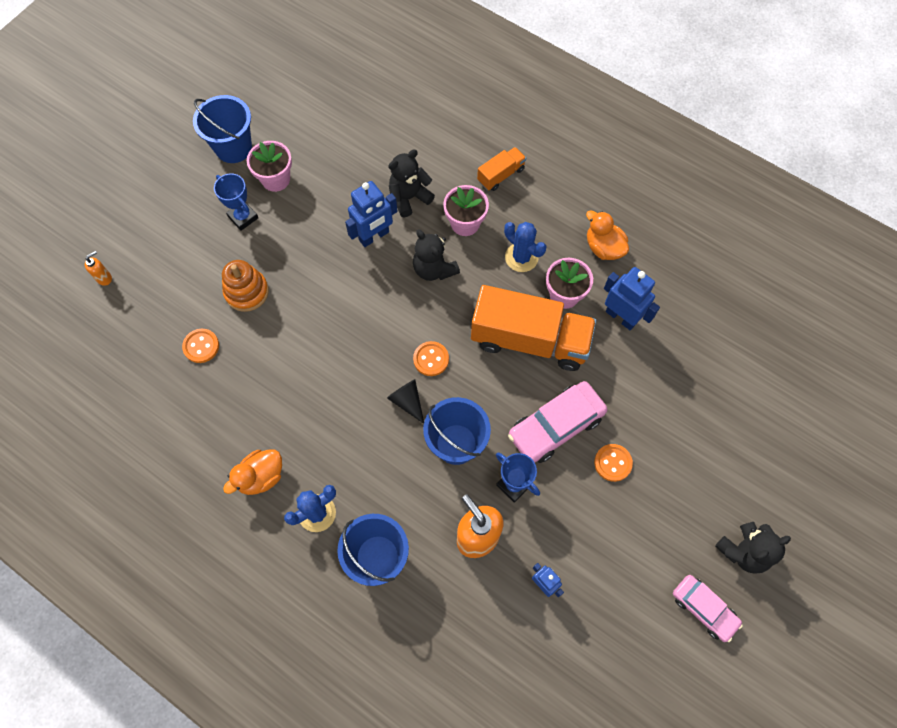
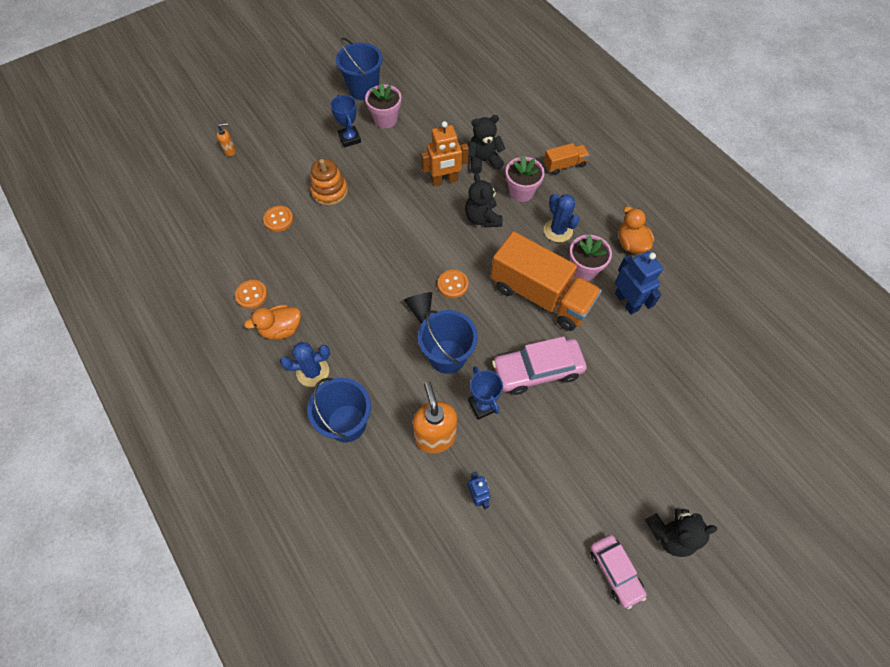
camera: 20 degrees right, 5 degrees down
blue robot [345,181,398,247] -> orange robot [421,121,469,186]
orange button [594,444,633,482] -> orange button moved to [235,280,268,309]

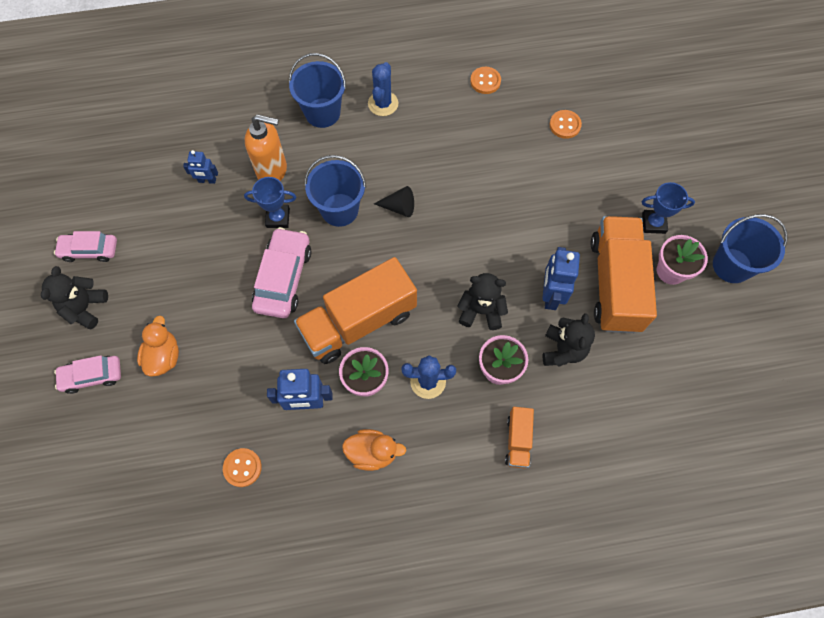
camera: 115 degrees right, 5 degrees up
orange soap dispenser [217,123,236,156] -> none
orange duck [244,305,301,340] -> orange duck moved to [137,315,179,376]
orange stacking toy [310,159,348,206] -> none
orange robot [421,121,469,186] -> blue robot [542,247,580,310]
orange button [438,270,469,298] -> orange button moved to [223,448,262,487]
none -> pink car [54,355,121,394]
none -> orange truck [591,216,657,333]

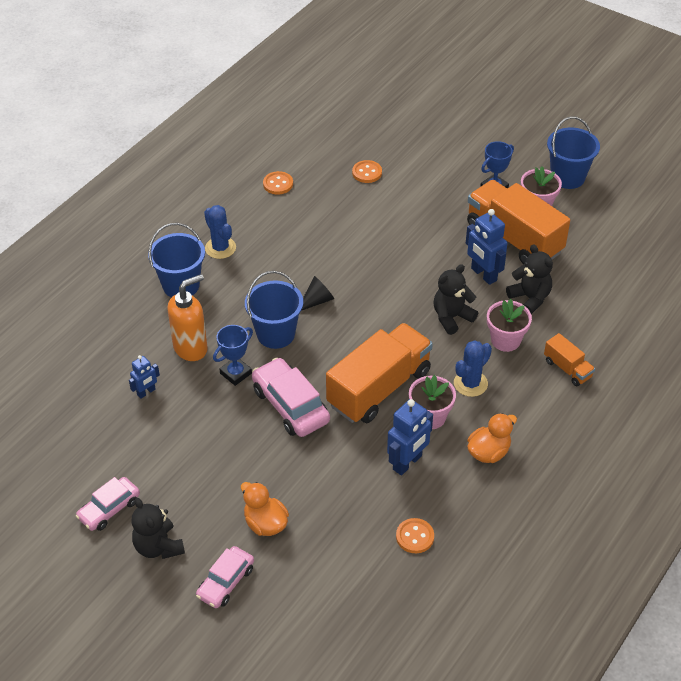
camera: 45 degrees left, 20 degrees down
orange truck [294,257,417,364] -> orange truck turned 150 degrees counterclockwise [326,323,433,423]

